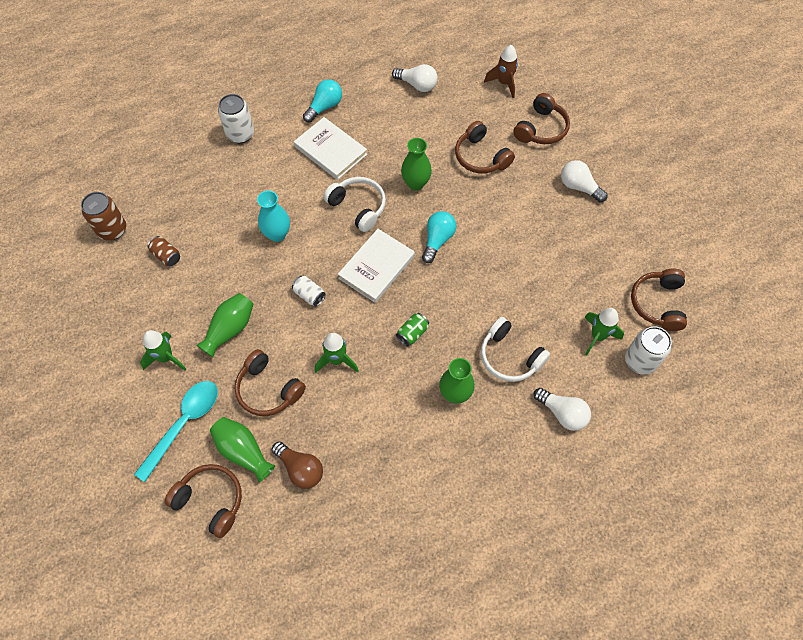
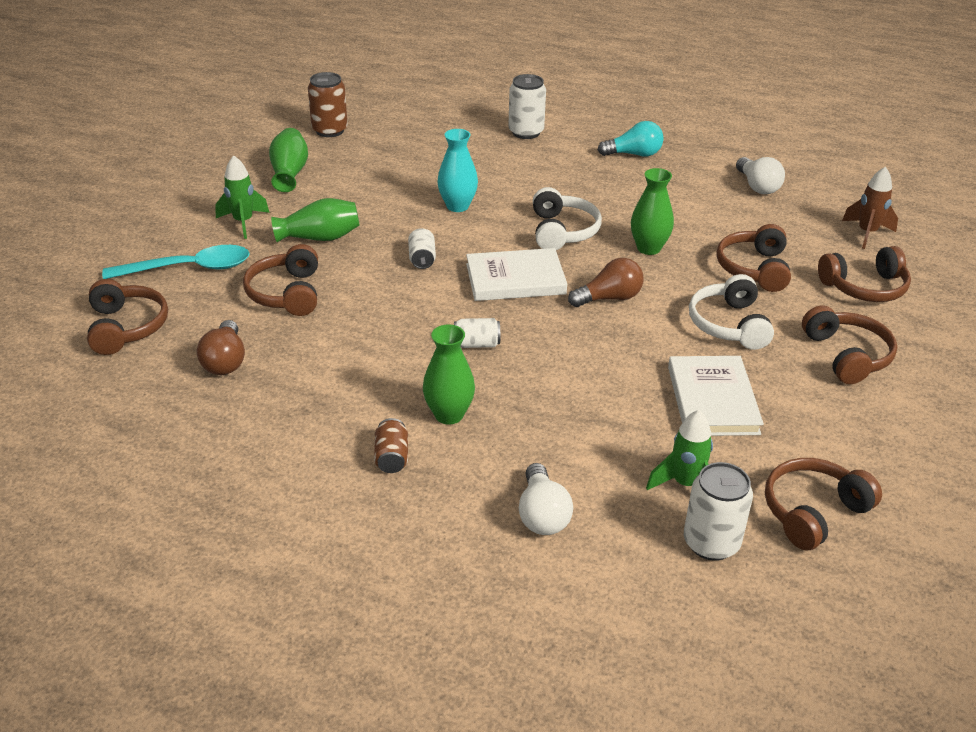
camera: 45 degrees right, 25 degrees down
brown can [147,236,180,266] -> brown can moved to [374,418,408,473]
green vase [210,417,275,482] -> green vase moved to [269,128,308,192]
white book [294,117,367,180] -> white book moved to [668,356,764,436]
green rocket [315,333,359,373] -> none
green can [396,313,429,346] -> white can [454,318,500,348]
turquoise light bulb [422,211,456,263] -> brown light bulb [568,258,644,307]
white headphones [481,317,550,382] -> white headphones moved to [689,274,774,350]
white light bulb [561,160,608,202] -> brown headphones [802,305,897,384]

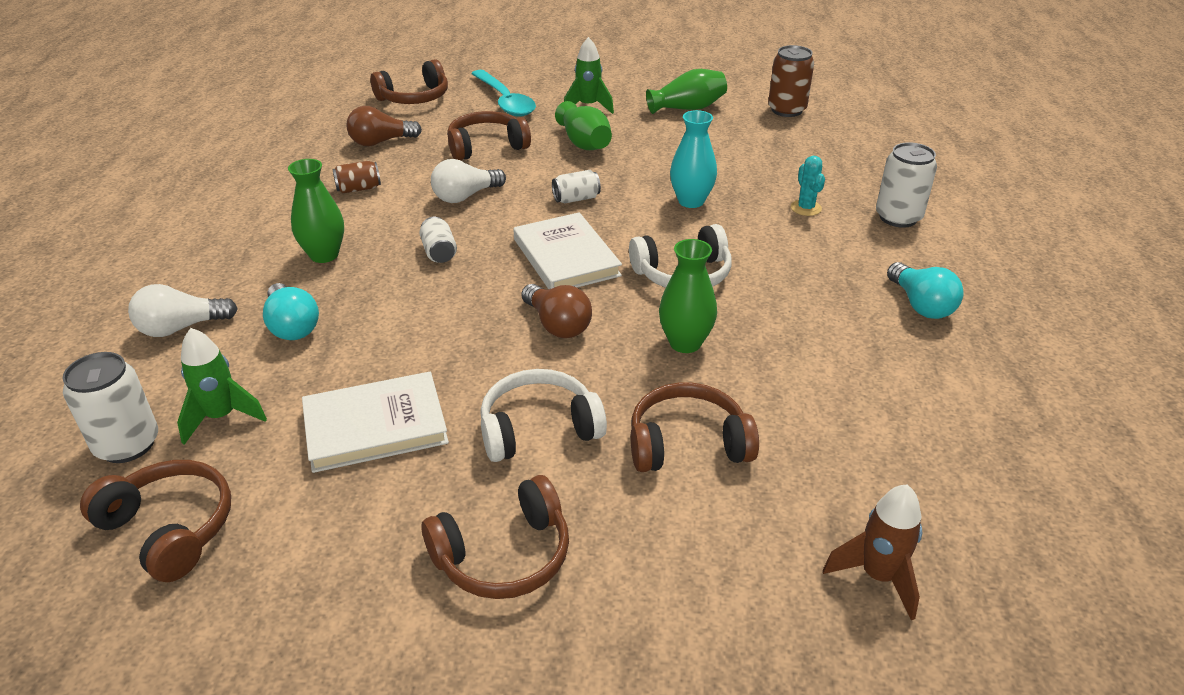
camera: 75 degrees right, 0 degrees up
brown can [374,418,408,473] -> brown can moved to [333,161,381,193]
white light bulb [736,157,785,194] -> white light bulb moved to [431,159,506,203]
brown headphones [818,246,911,302] -> none
none -> turquoise light bulb [263,283,319,340]
none -> turquoise cactus [791,156,825,216]

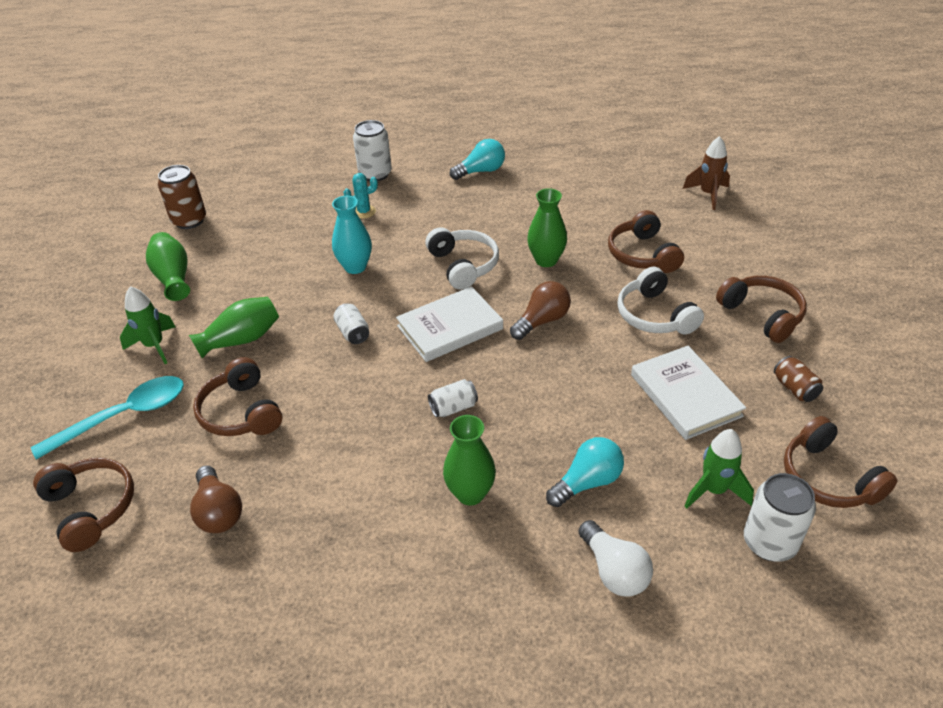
camera: 95 degrees left, 5 degrees up
brown headphones [80,460,231,582] -> brown headphones turned 60 degrees counterclockwise [784,416,897,508]
brown can [333,161,381,193] -> brown can moved to [774,356,823,402]
white light bulb [431,159,506,203] -> none

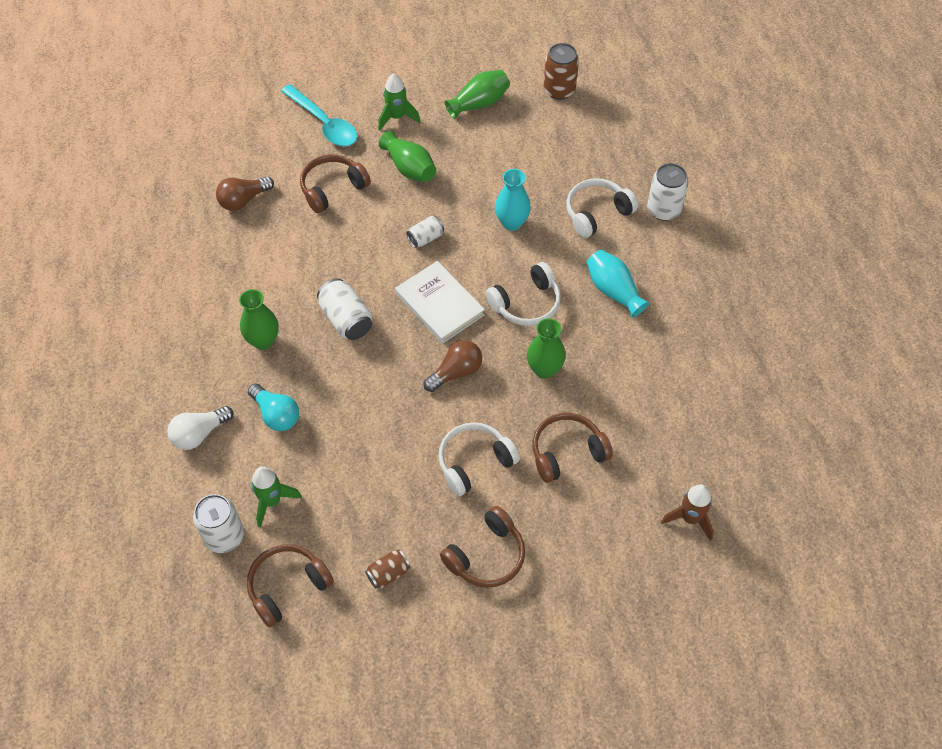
camera: 80 degrees right, 15 degrees up
brown headphones [33,458,134,552] -> none
turquoise cactus [343,173,378,219] -> white headphones [566,178,638,238]
white can [428,379,478,417] -> white can [317,278,373,340], size x1.62
turquoise light bulb [450,139,505,180] -> none
brown light bulb [510,281,571,340] -> brown light bulb turned 75 degrees counterclockwise [424,340,482,392]
white book [631,346,746,440] -> none
none -> turquoise vase [587,250,649,318]

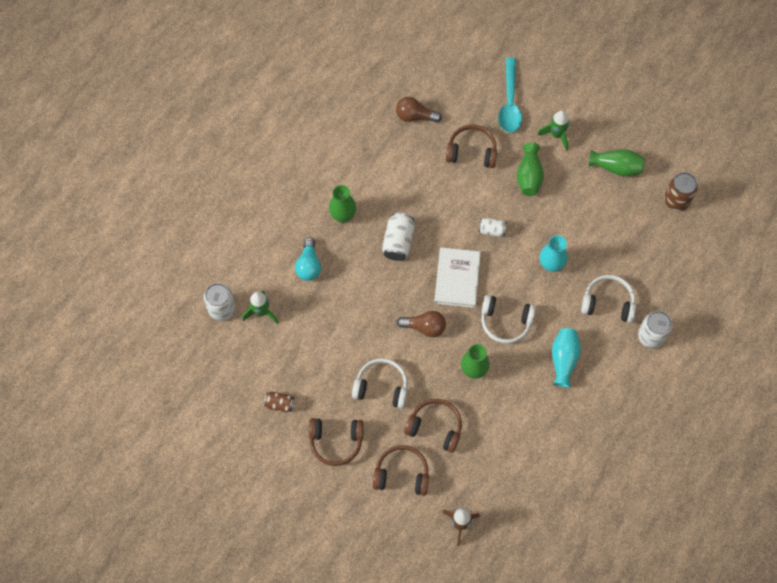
camera: 45 degrees right, 10 degrees up
white light bulb [167,406,233,450] -> none
brown headphones [247,544,334,627] -> brown headphones moved to [373,445,429,496]

